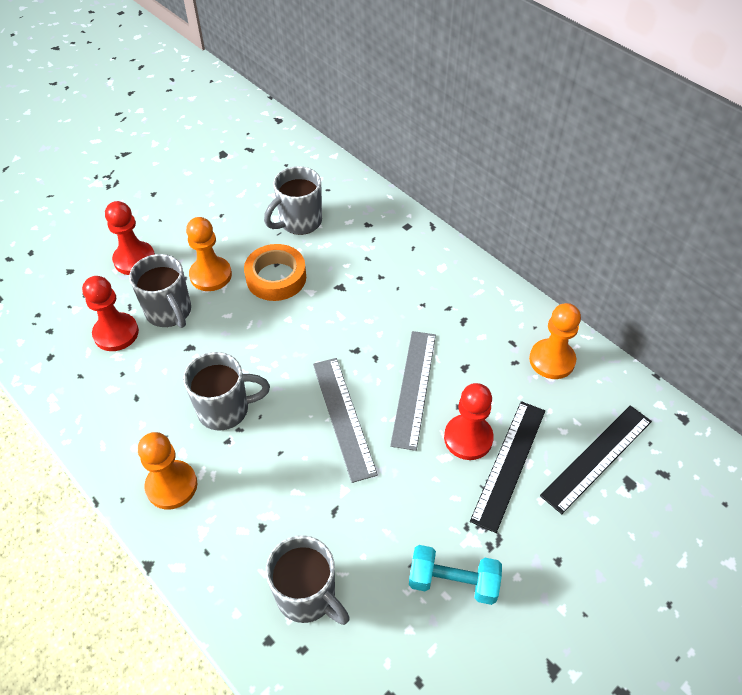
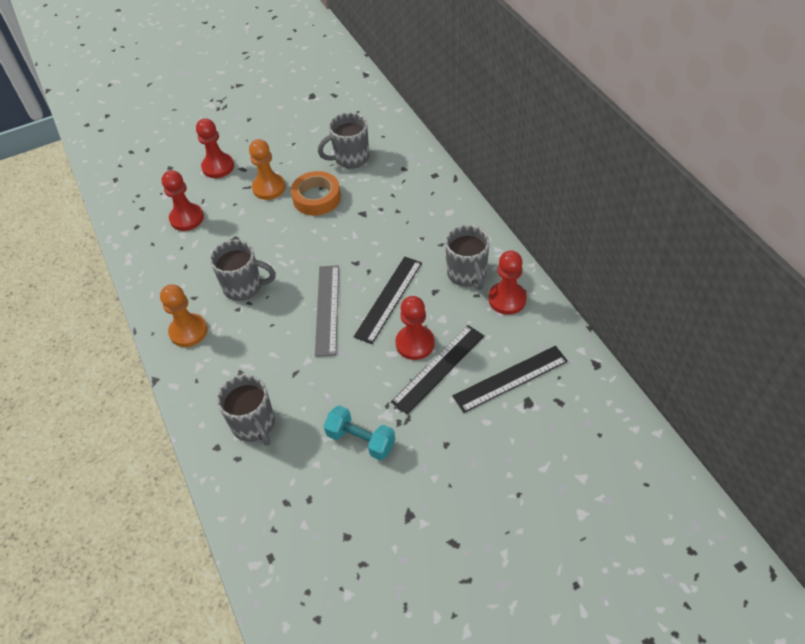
camera: 20 degrees right, 0 degrees up
grey mug [129,254,191,328] -> grey mug moved to [445,225,490,290]
grey ruler [390,331,436,451] -> black ruler [354,257,422,344]
orange pawn [529,303,581,379] -> red pawn [489,251,527,315]

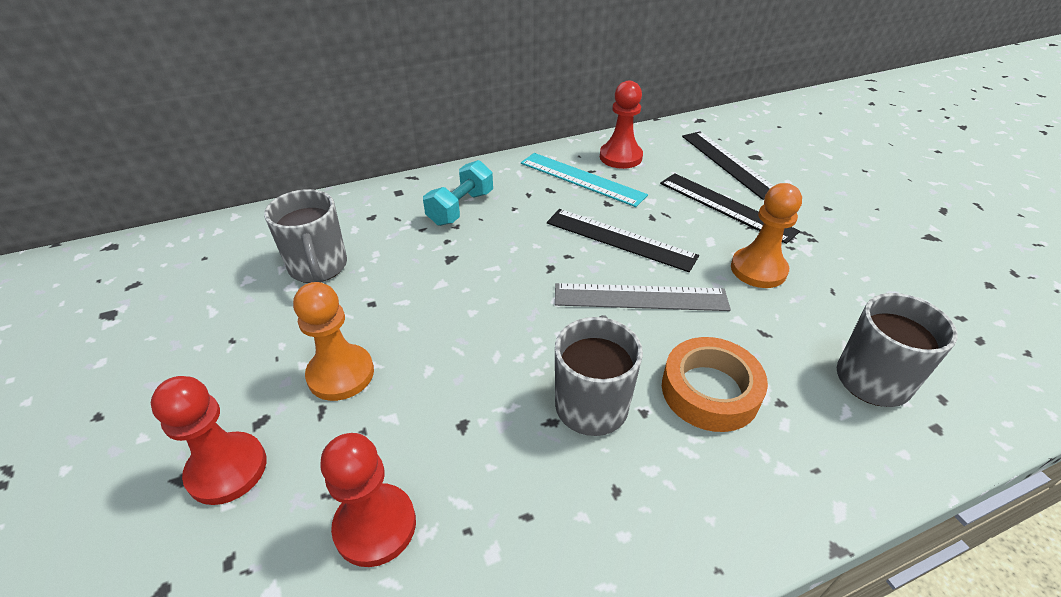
camera: 90 degrees left, 10 degrees down
orange pawn [160,284,207,347] -> orange pawn moved to [731,183,802,288]
orange tape [291,171,341,216] -> orange tape moved to [662,337,768,432]
turquoise dumbbell [324,405,395,460] -> turquoise dumbbell moved to [423,160,493,226]
red pawn [395,296,435,360] -> none
grey mug [445,225,490,290] -> turquoise ruler [521,153,648,207]

